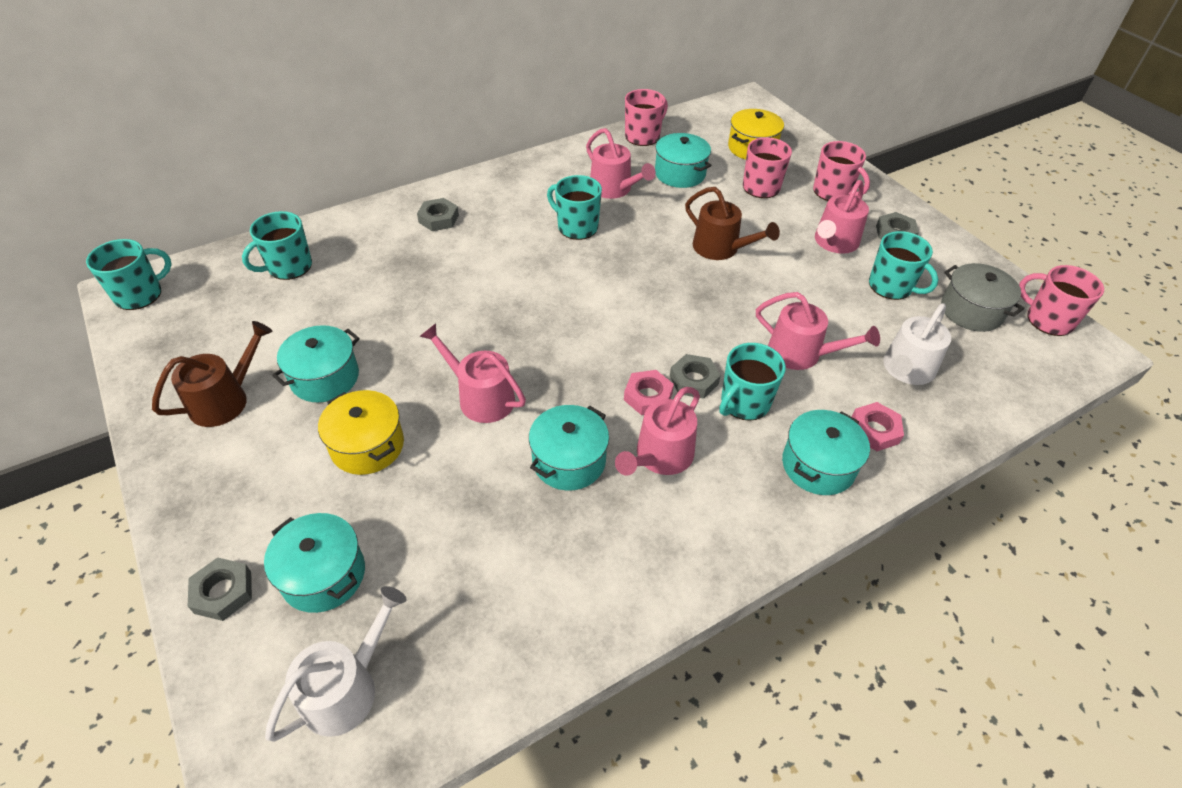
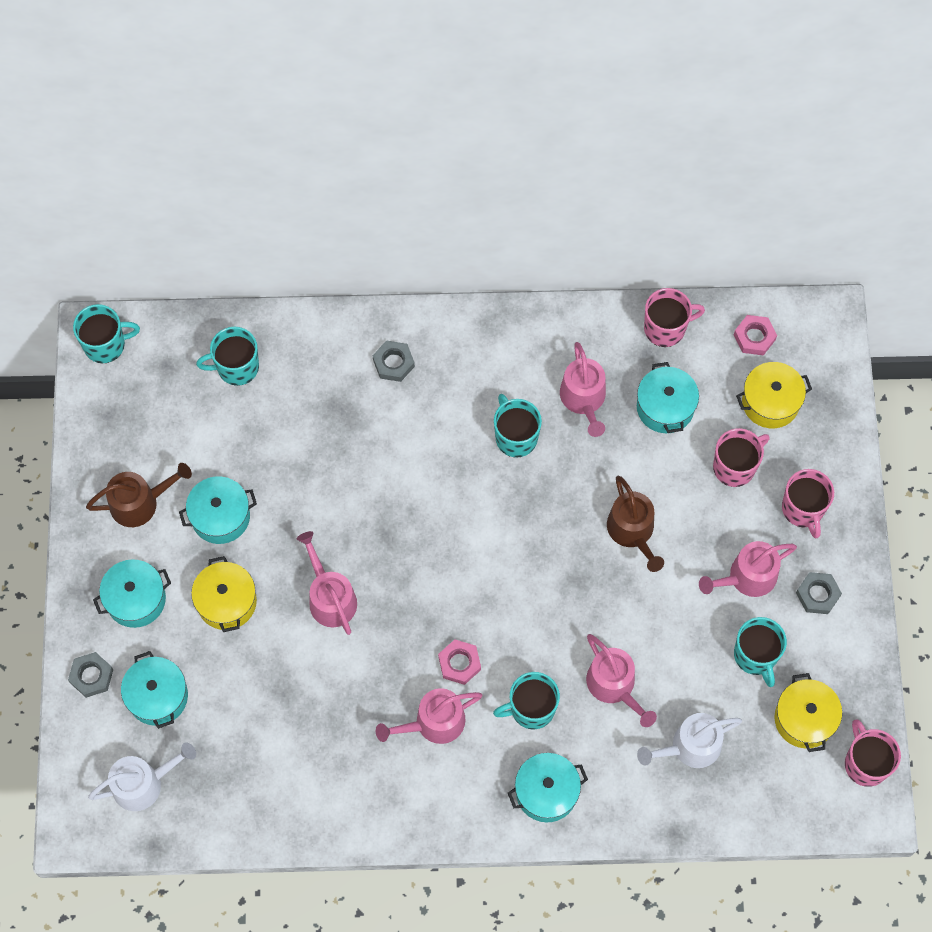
camera: 30 degrees right, 20 degrees up
turquoise pot [529,405,609,491] -> turquoise pot moved to [93,559,171,628]
grey nut [670,354,721,399] -> none
pink nut [852,402,904,451] -> pink nut moved to [734,315,777,355]
grey pot [941,263,1025,332] -> yellow pot [774,673,842,752]

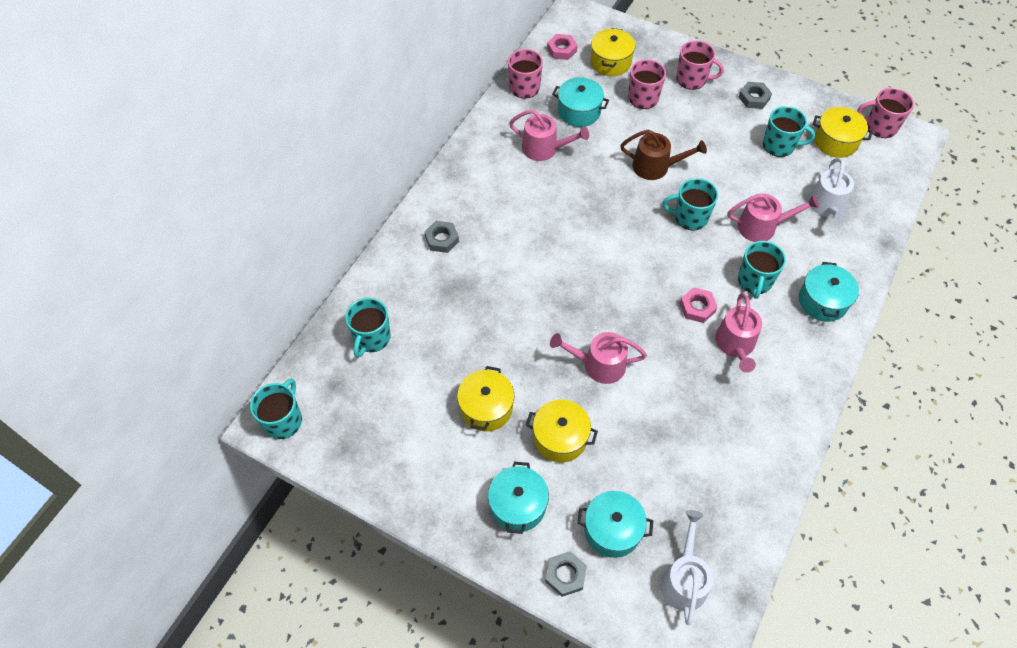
camera: 60 degrees left, 10 degrees down
brown watering can [86,463,192,527] -> none
turquoise pot [179,476,257,544] -> yellow pot [457,366,514,431]
turquoise mug [494,394,542,457] -> turquoise mug moved to [663,178,718,230]
pink watering can [699,541,797,597] -> none

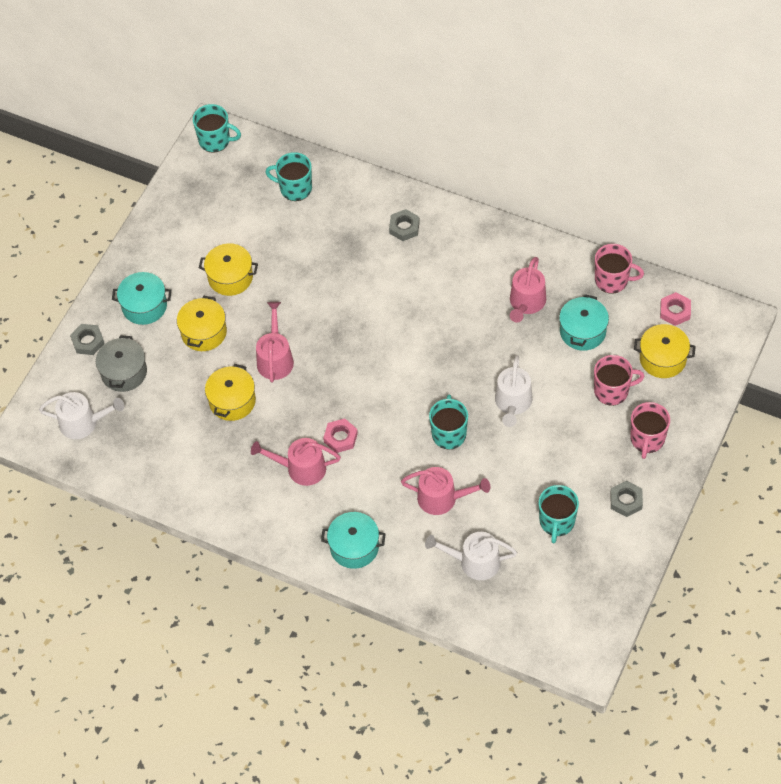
camera: 90 degrees right, 0 degrees up
turquoise pot [577,491,653,558] -> grey pot [96,335,147,392]
brown watering can [620,130,707,180] -> white watering can [495,355,532,427]
pink watering can [728,194,819,242] -> pink watering can turned 75 degrees counterclockwise [401,467,490,515]
turquoise mug [738,241,786,299] -> none
yellow pot [813,107,872,158] -> yellow pot moved to [205,364,256,421]
pink mug [857,88,914,138] -> none

